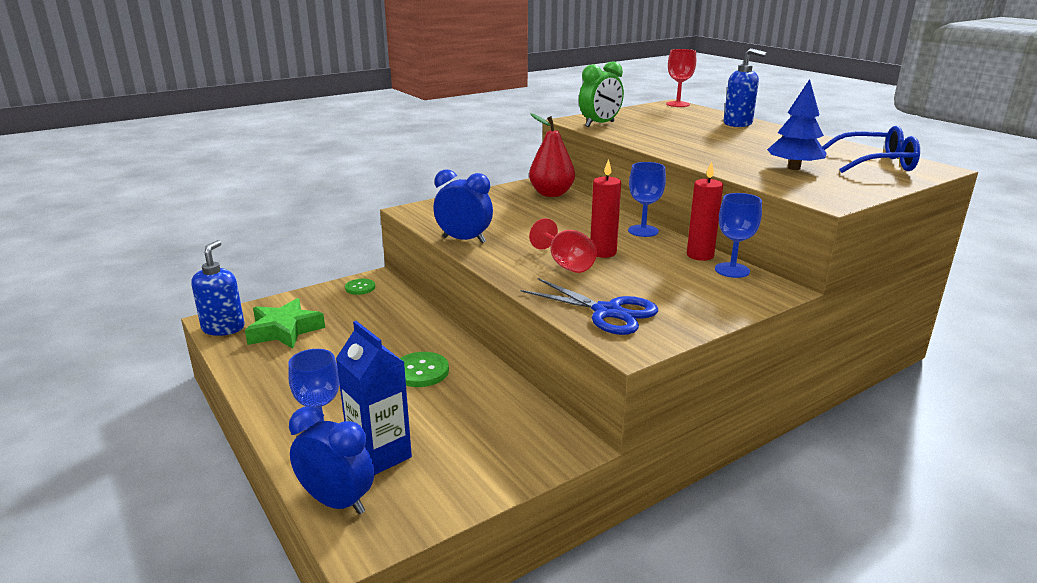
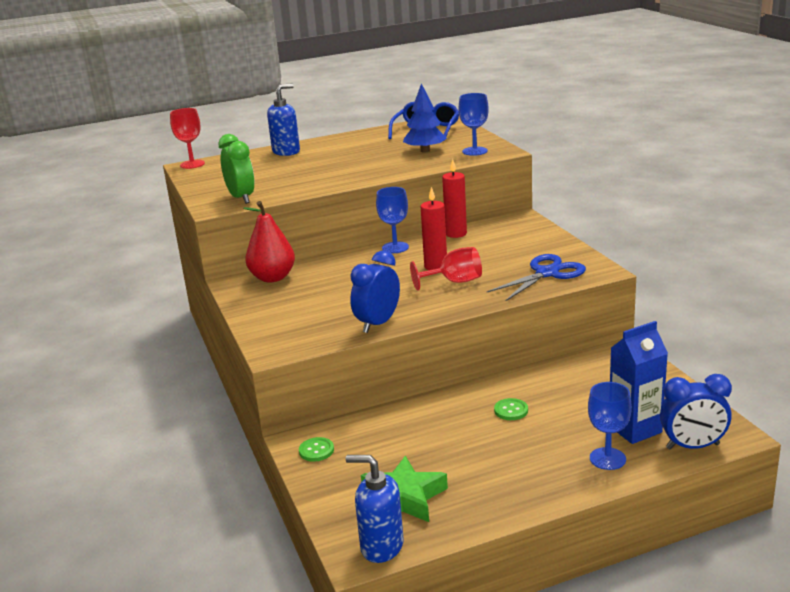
camera: 75 degrees left, 0 degrees up
blue clock [289,406,374,514] -> blue clock turned 135 degrees counterclockwise [660,374,732,449]
green button [400,352,449,387] -> green button [494,398,528,420], size x0.66
blue goblet [715,193,762,278] -> blue goblet moved to [459,93,489,156]

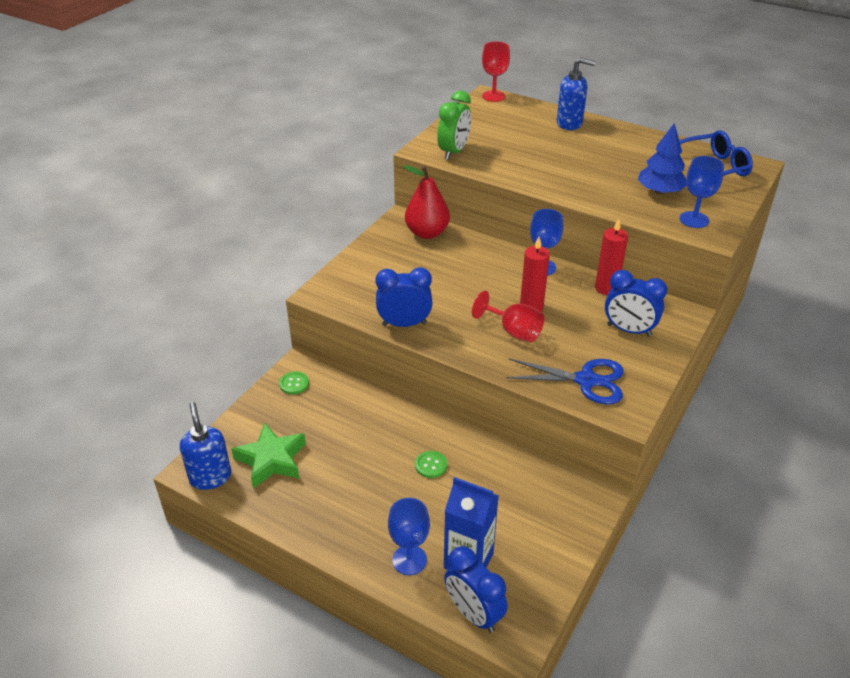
camera: 50 degrees right, 15 degrees up
none -> blue clock [605,270,667,337]

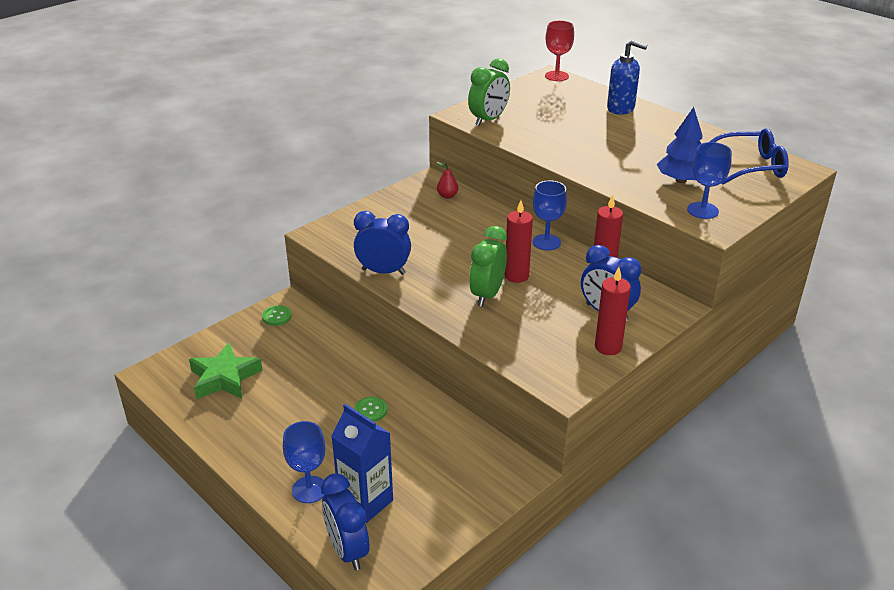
camera: 15 degrees right, 5 degrees down
blue soap dispenser [180,402,231,490] -> none
red pear [403,165,450,239] -> red pear [437,162,458,199], size x0.48
red goblet [472,291,544,342] -> green clock [469,226,507,307]
blue scissors [506,359,624,405] -> none
none -> red candle [595,267,631,355]

